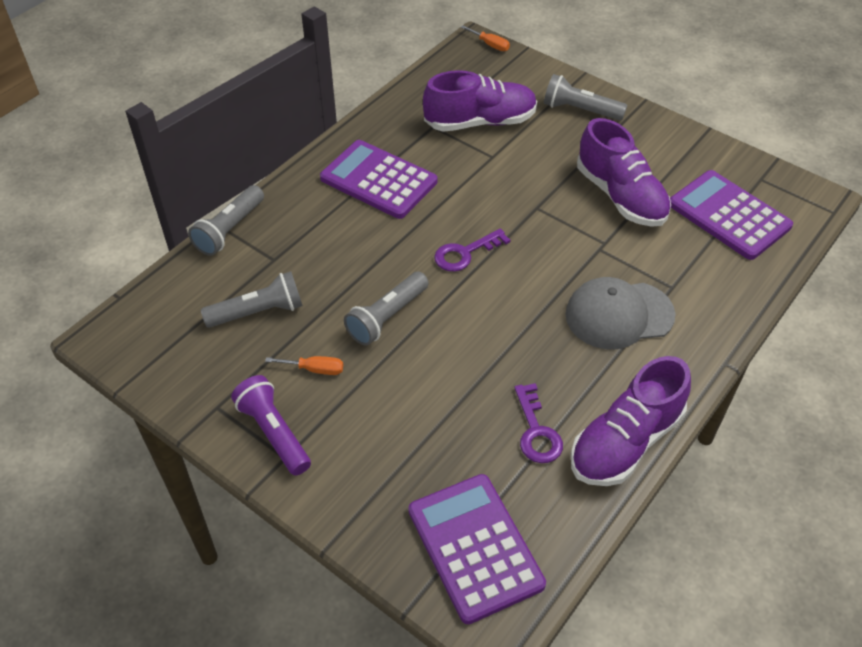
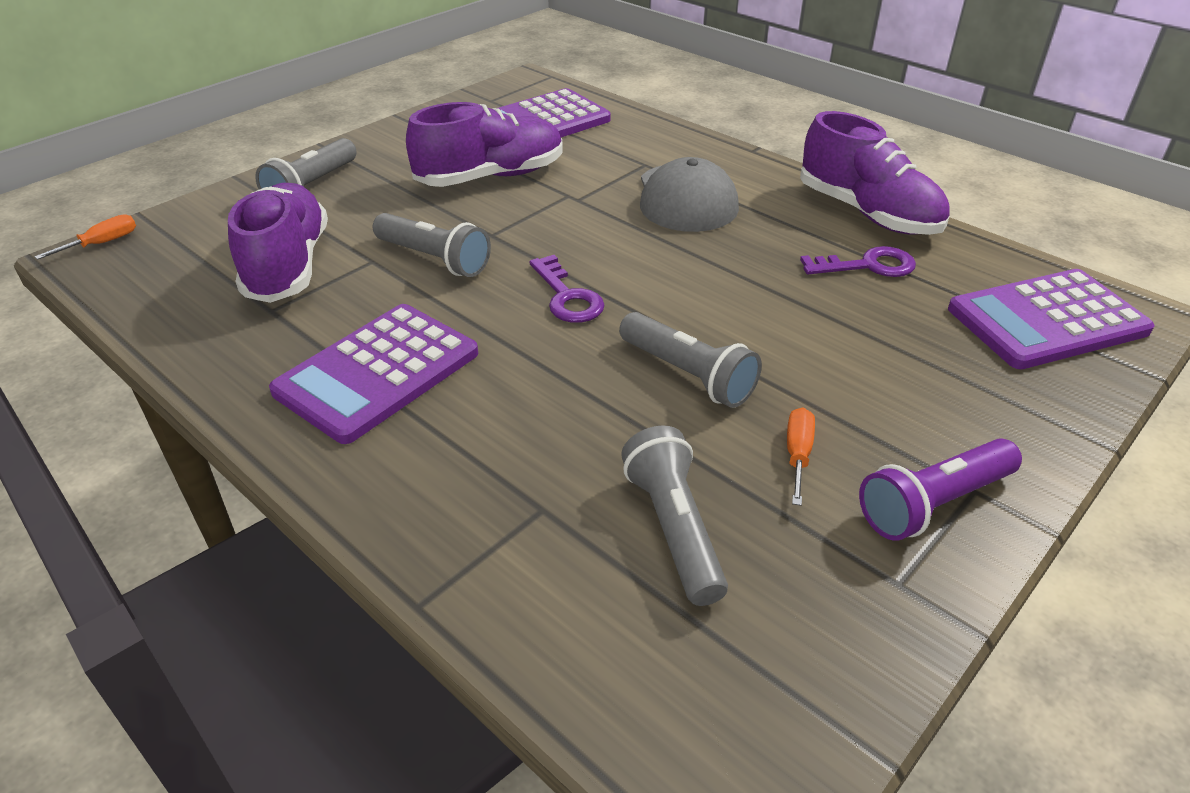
camera: 85 degrees left, 10 degrees down
grey flashlight [188,185,264,256] -> grey flashlight moved to [373,213,491,277]

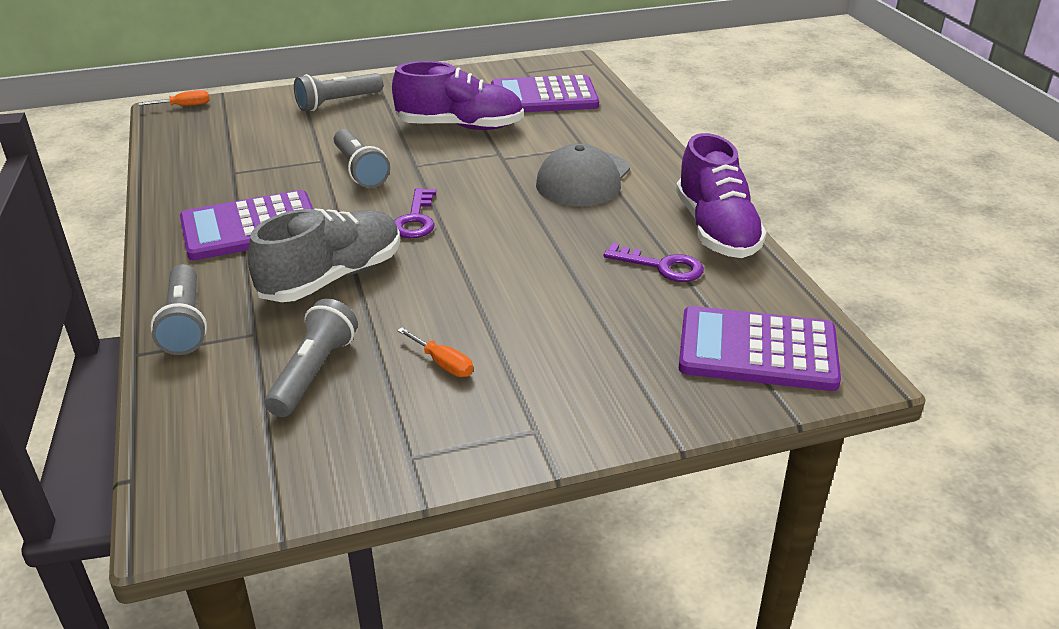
camera: 30 degrees right, 5 degrees down
purple shoe [228,183,328,303] -> none
grey flashlight [619,312,762,408] -> grey flashlight moved to [151,264,207,355]
orange screwdriver [787,408,815,506] -> orange screwdriver turned 90 degrees clockwise [397,328,473,377]
purple flashlight [859,438,1022,541] -> none
none -> grey shoe [248,208,400,302]

